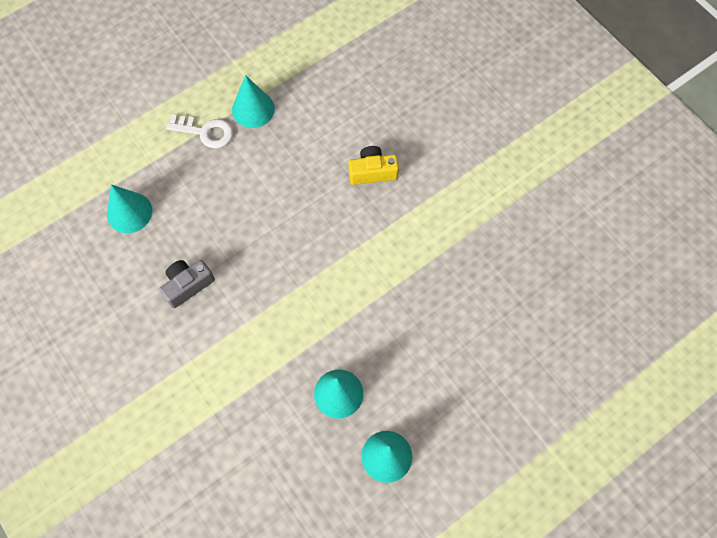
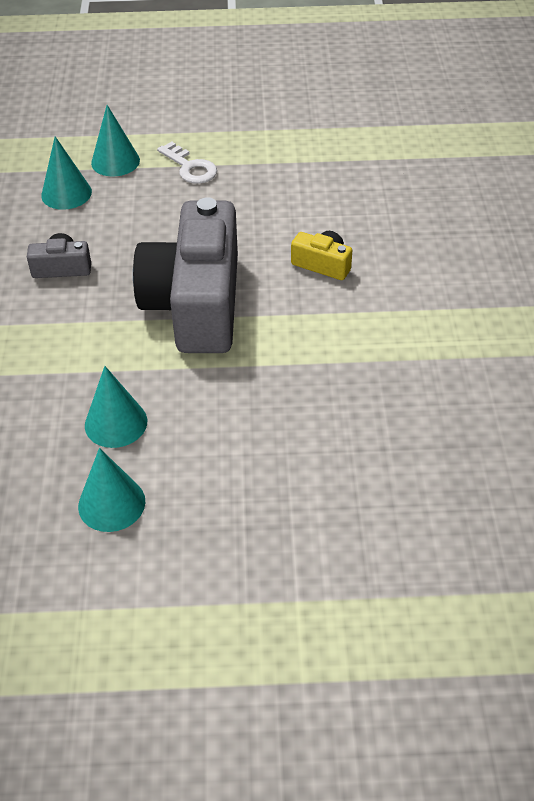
camera: 35 degrees right, 20 degrees down
turquoise cone [232,75,275,128] -> turquoise cone moved to [91,105,140,177]
none -> grey camera [133,197,238,353]

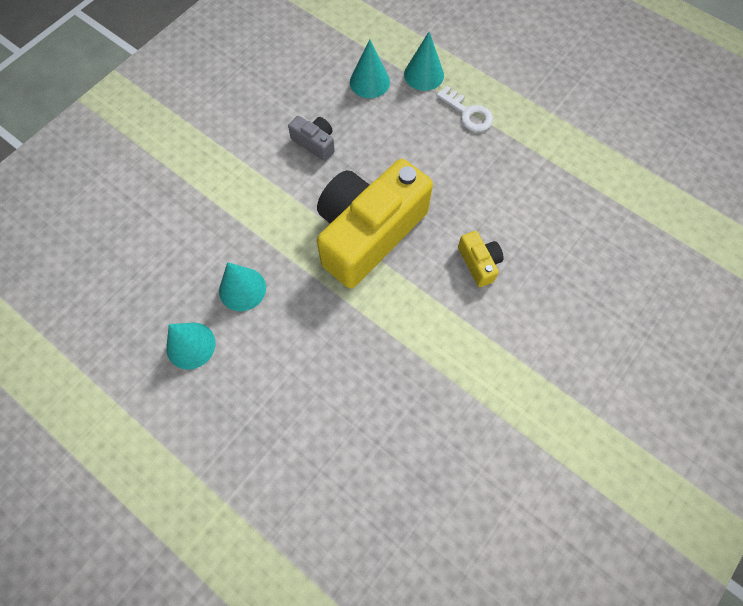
camera: 40 degrees right, 20 degrees up
grey camera [133,197,238,353] -> yellow camera [317,159,433,289]
white key [157,142,217,184] -> white key turned 45 degrees counterclockwise [436,86,493,132]

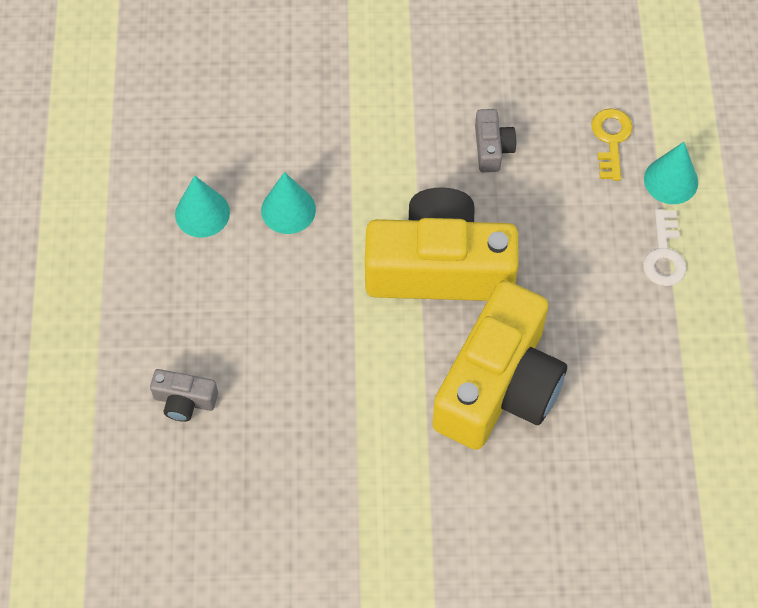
camera: 50 degrees right, 5 degrees down
turquoise cone [350,39,390,98] -> yellow key [591,108,633,181]
yellow camera [458,231,504,287] -> yellow camera [432,280,567,450], size x2.42
none -> grey camera [150,369,218,422]

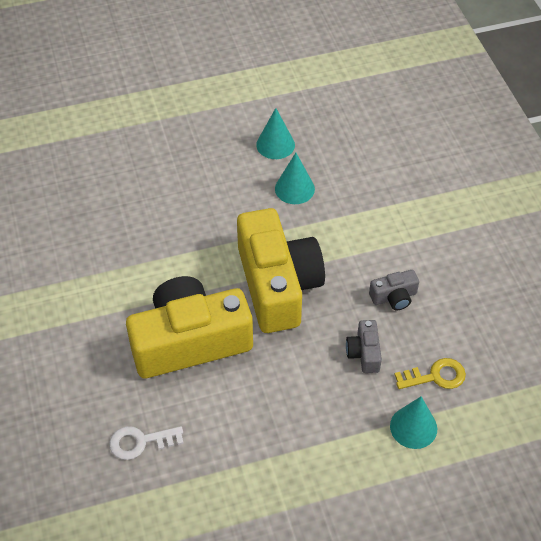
camera: 75 degrees right, 10 degrees down
grey camera [150,369,218,422] -> grey camera moved to [346,320,382,373]
yellow camera [432,280,567,450] -> yellow camera turned 150 degrees clockwise [126,276,253,378]
white key [643,209,686,286] -> white key moved to [109,426,184,460]

